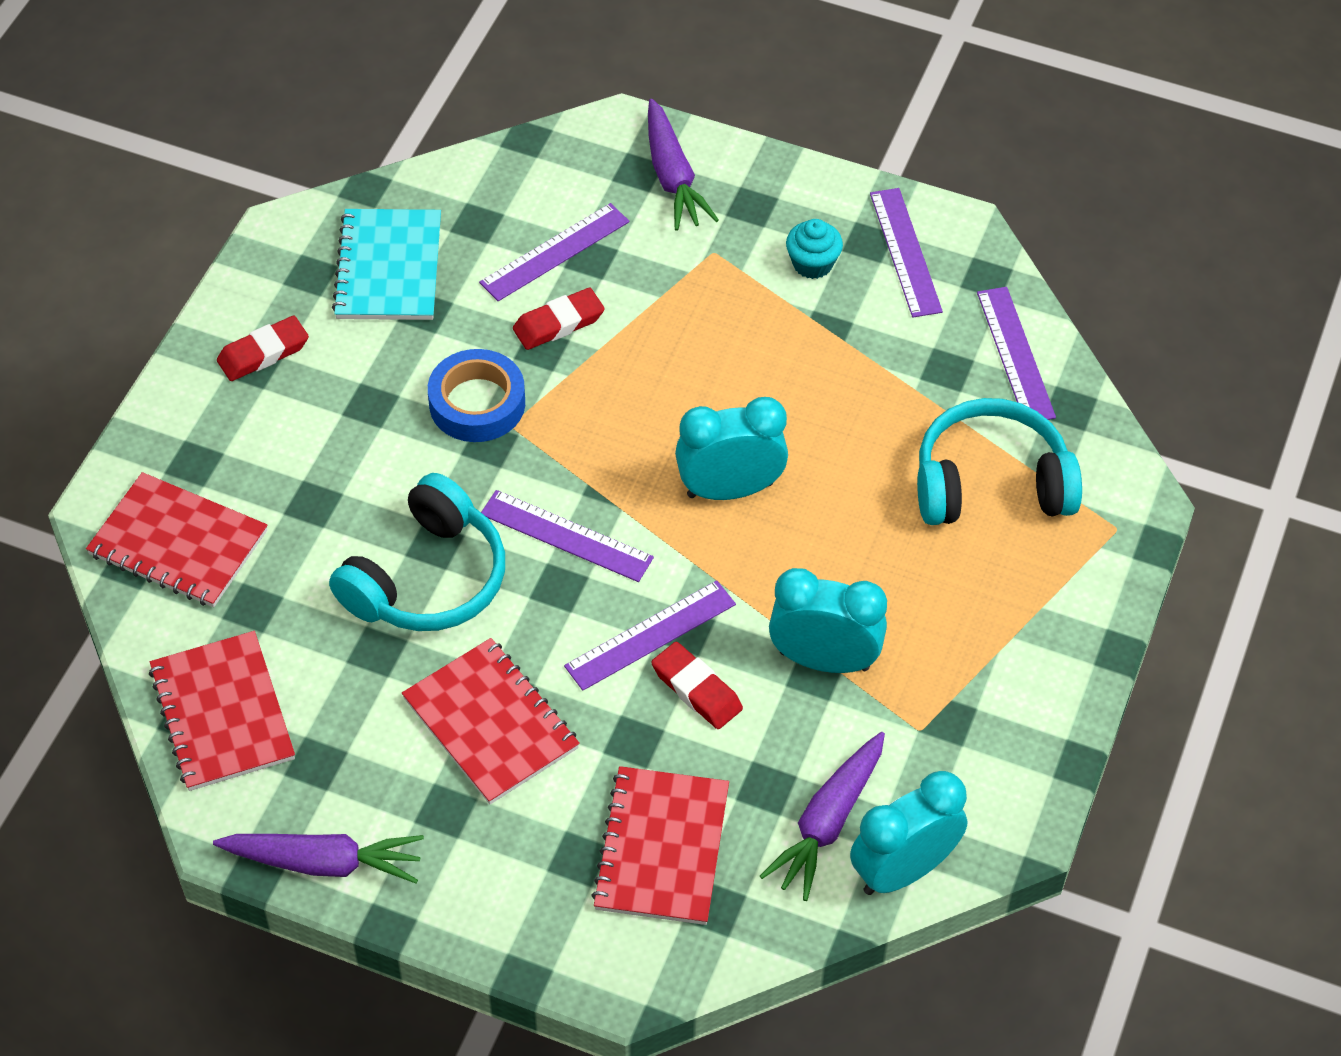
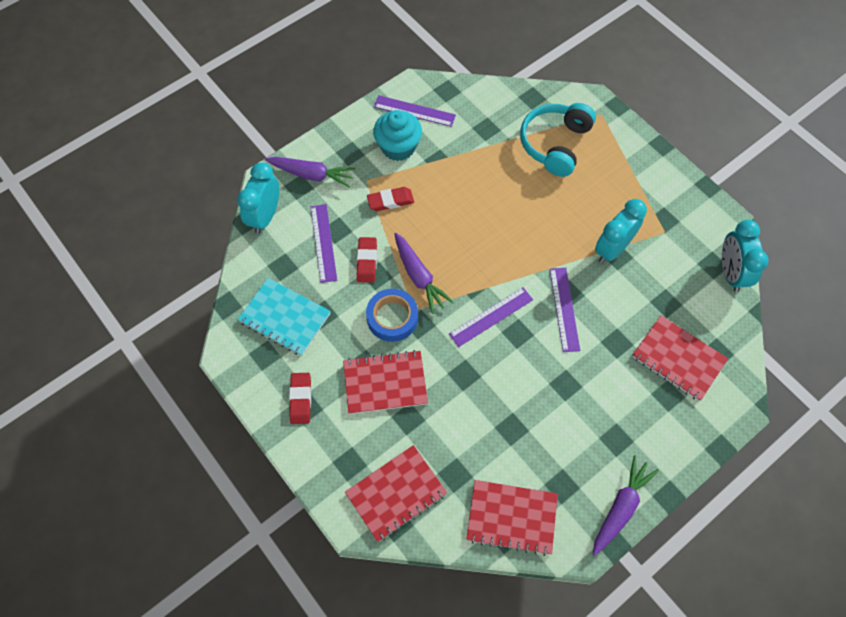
camera: 60 degrees left, 10 degrees up
turquoise headphones [329,473,505,631] -> none
red notebook [402,638,580,804] -> red notebook moved to [343,350,428,414]
red eraser [651,642,743,729] -> red eraser moved to [367,187,414,211]
turquoise clock [675,397,788,500] -> turquoise clock moved to [237,162,279,234]
purple carrot [760,732,885,901] -> purple carrot moved to [394,233,454,314]
turquoise cupcake [786,219,843,279] -> turquoise cupcake [373,110,422,161], size x1.68
purple ruler [977,287,1056,420] -> none

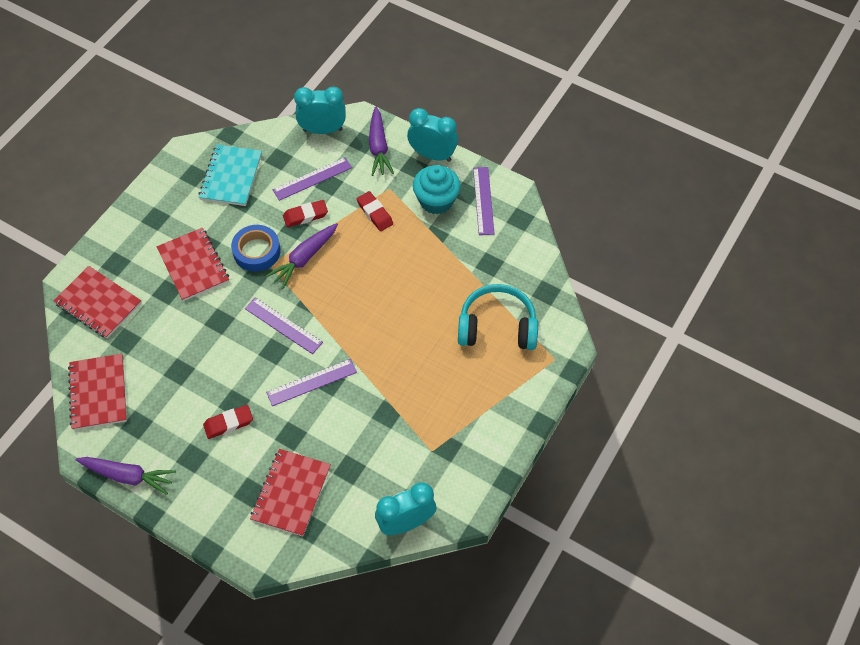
camera: 70 degrees right, 5 degrees down
red eraser [289,373,311,424] -> red eraser moved to [203,405,253,439]
turquoise clock [595,199,647,263] -> turquoise clock moved to [407,108,458,162]

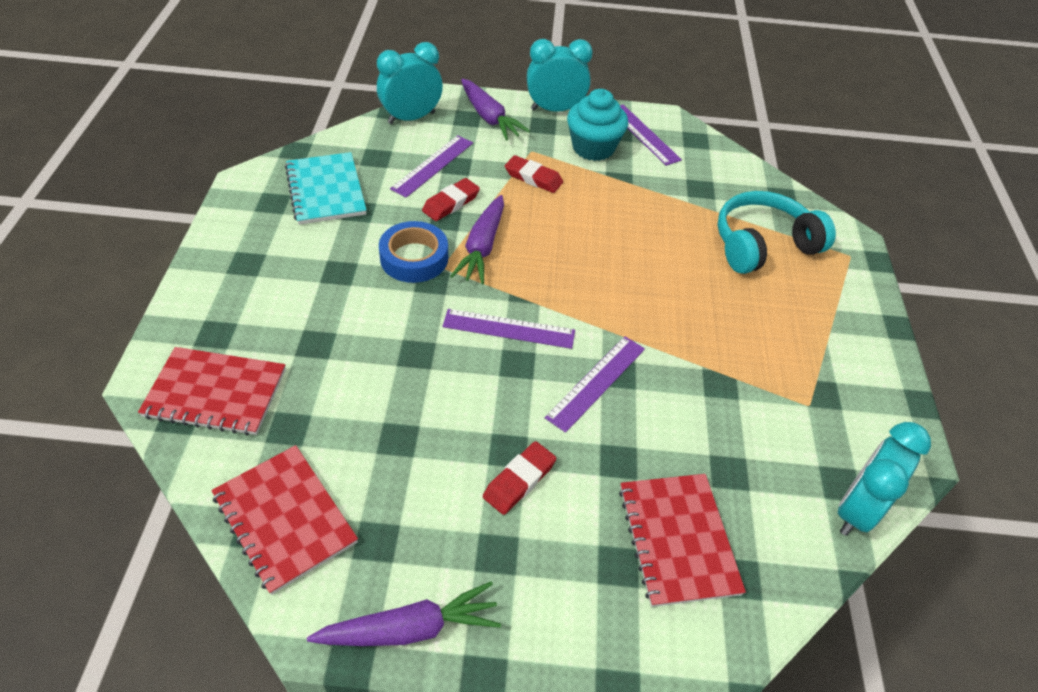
camera: 30 degrees left, 10 degrees down
red notebook [157,228,229,301] -> none

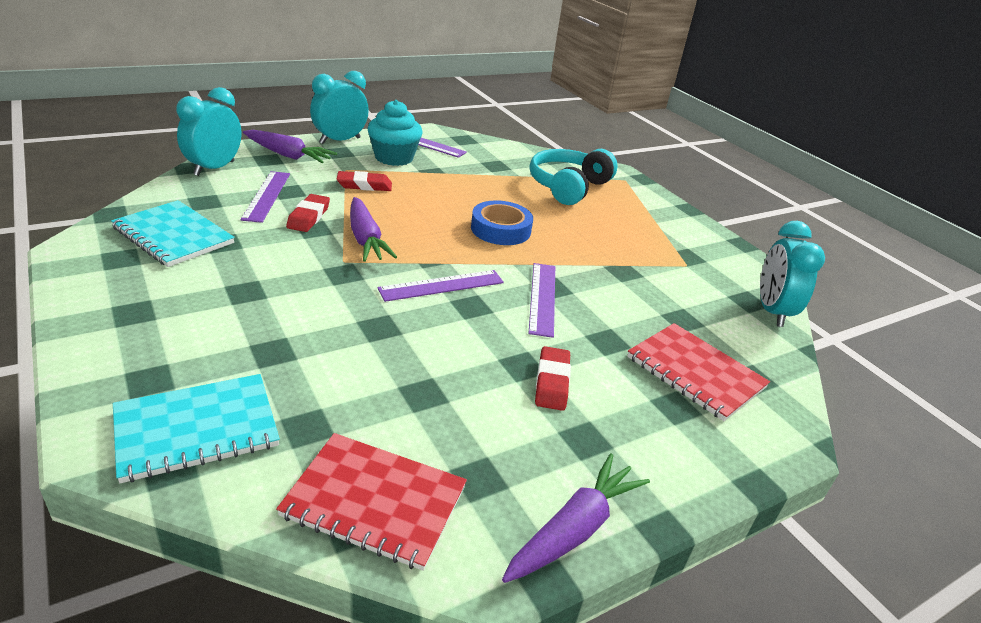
camera: 35 degrees left, 15 degrees down
red notebook [138,347,286,436] -> turquoise notebook [113,374,280,483]
blue tape [379,221,448,283] -> blue tape moved to [471,200,533,245]

